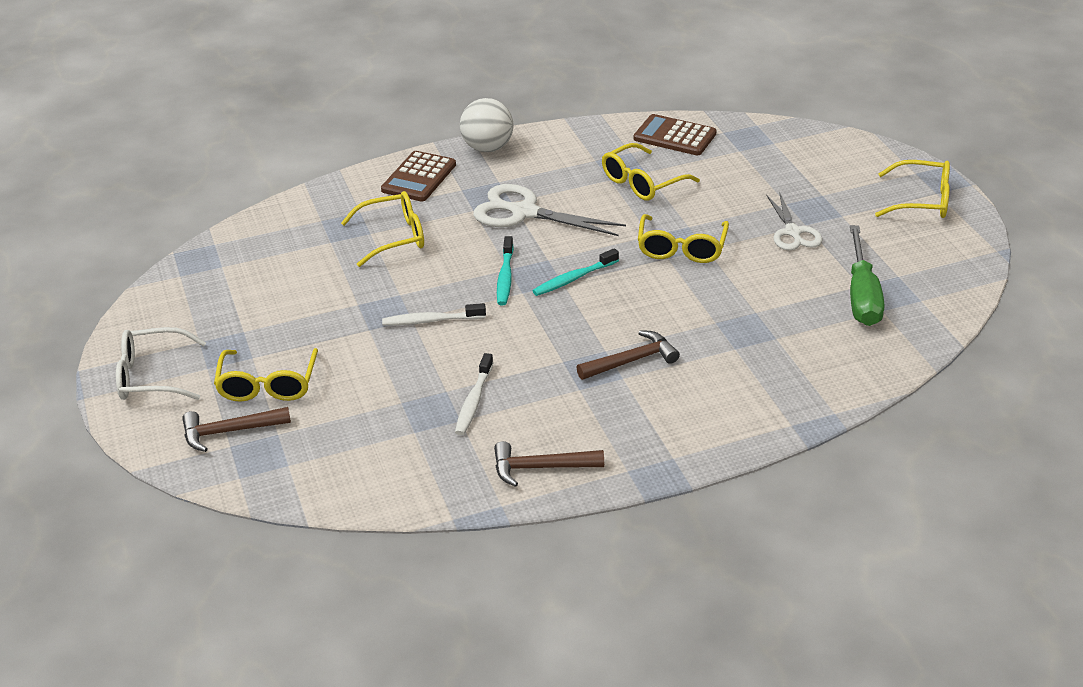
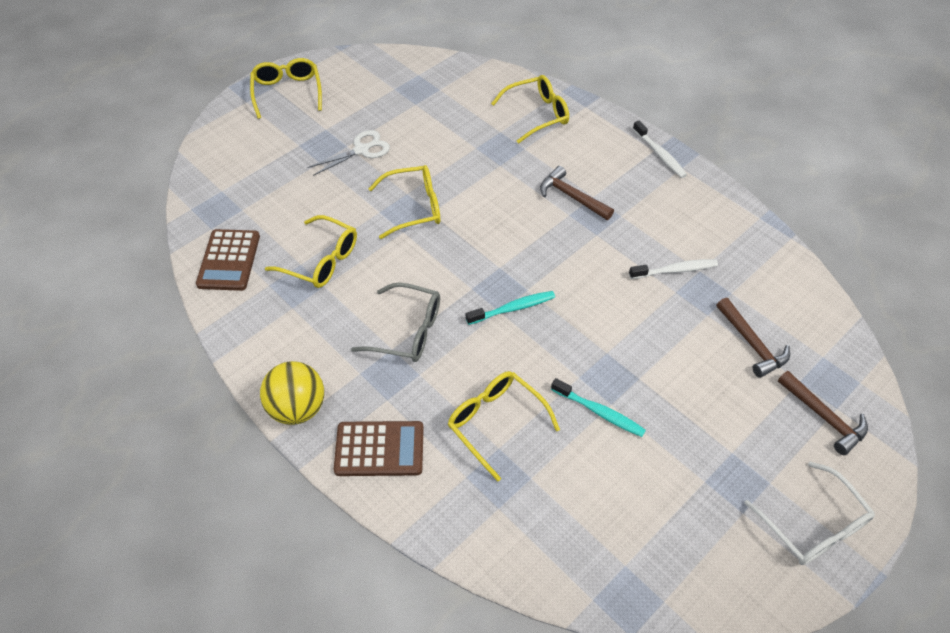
camera: 115 degrees left, 15 degrees up
yellow glasses [214,348,318,402] -> yellow glasses moved to [491,75,569,144]
white toothbrush [382,303,486,326] -> white toothbrush moved to [633,121,687,178]
white ball [460,98,514,152] -> yellow ball [260,361,324,425]
white scissors [473,184,626,236] -> grey glasses [351,282,440,362]
brown hammer [494,441,604,487] -> brown hammer moved to [717,298,790,378]
turquoise toothbrush [532,248,619,296] -> turquoise toothbrush moved to [551,378,646,437]
green screwdriver [850,225,885,326] -> none

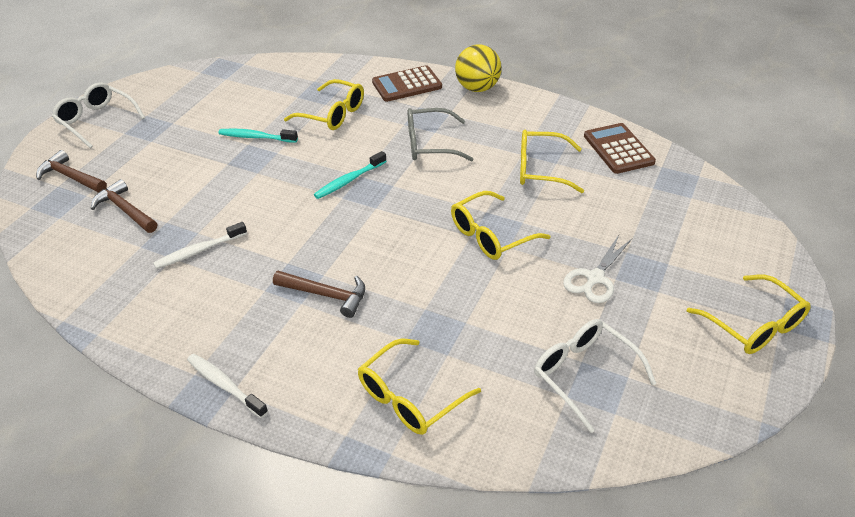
camera: 160 degrees right, 10 degrees down
none -> white glasses [534,319,656,433]

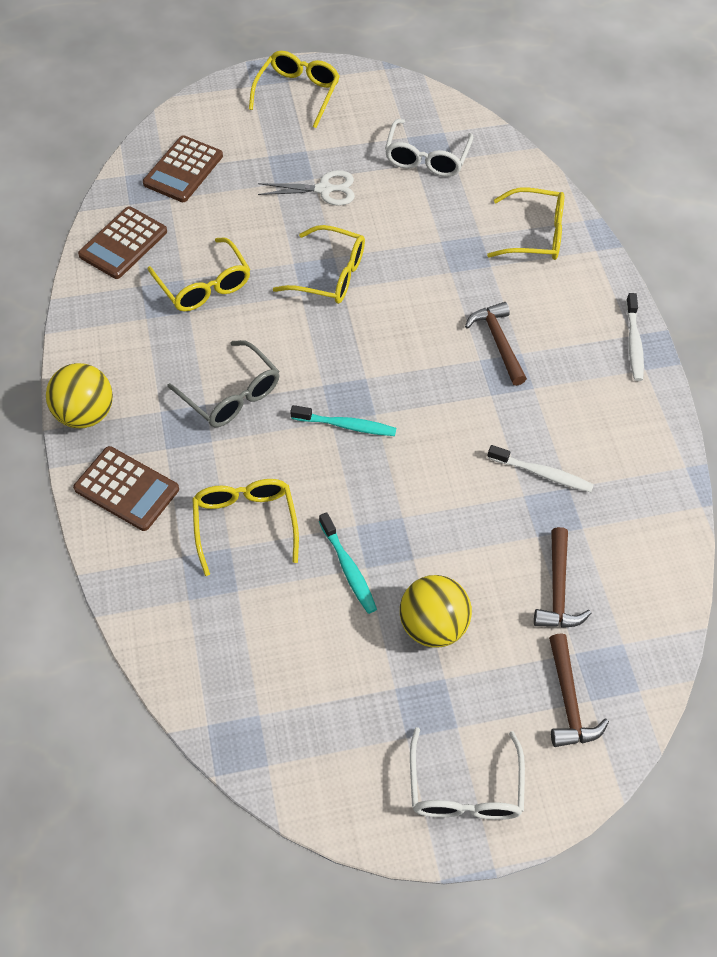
camera: 130 degrees left, 15 degrees up
none -> brown calculator [143,135,223,202]
none -> yellow ball [400,575,472,648]

